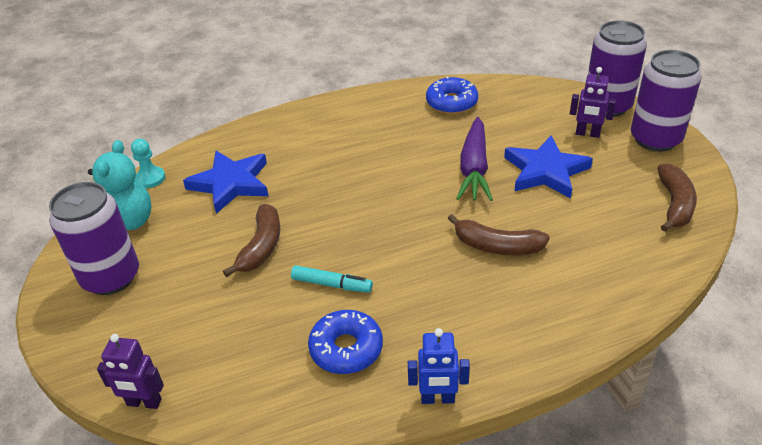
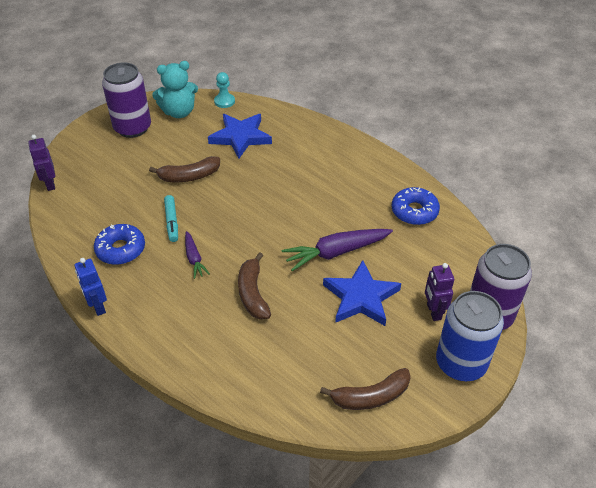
camera: 60 degrees right, 5 degrees up
purple can [631,50,702,152] -> blue can [436,291,504,381]
none -> purple carrot [185,231,210,279]

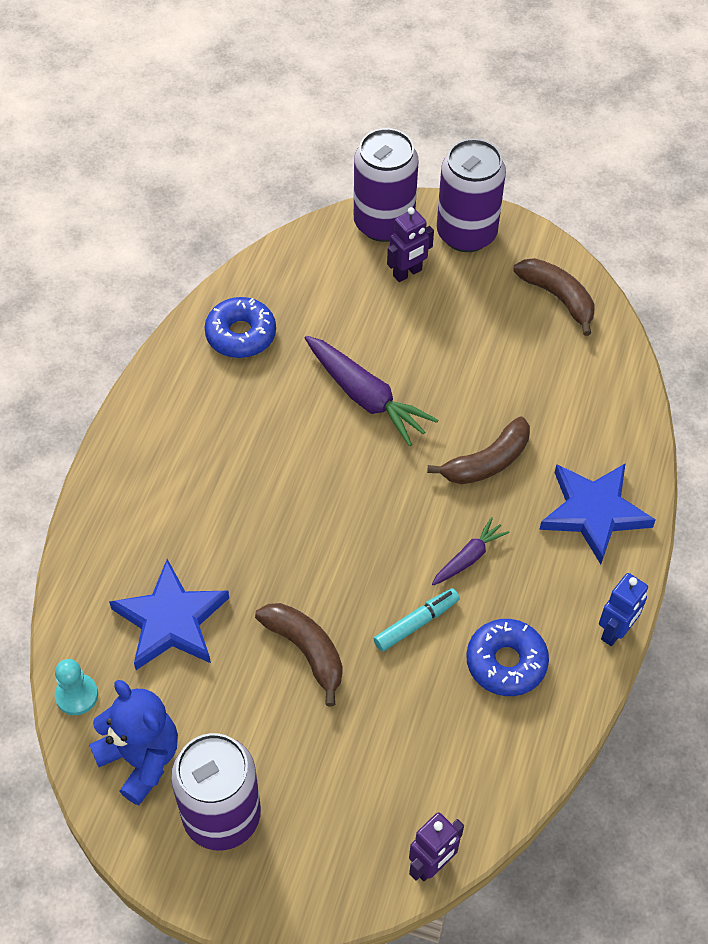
camera: 115 degrees left, 10 degrees up
turquoise teddy bear [152,61,198,118] -> blue teddy bear [89,680,178,805]
blue star [323,260,401,326] -> blue star moved to [539,463,656,564]
blue can [436,291,504,381] -> purple can [437,139,506,252]

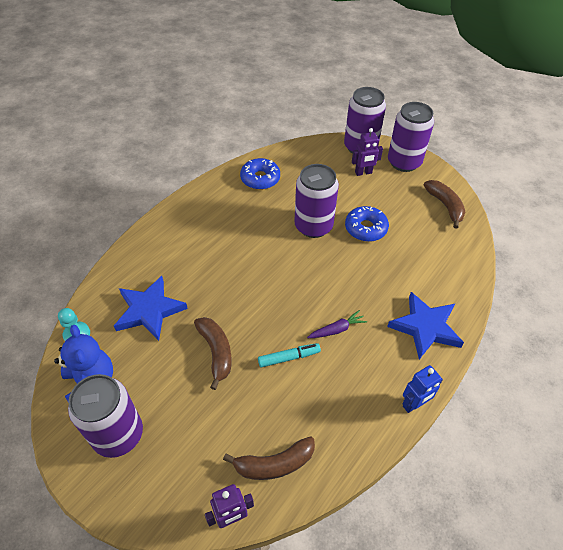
camera: 20 degrees right, 5 degrees down
purple carrot [305,336,438,446] -> purple can [294,164,339,238]
brown banana [427,416,530,484] -> brown banana moved to [223,436,315,480]
blue donut [466,619,549,696] -> blue donut moved to [345,206,389,242]

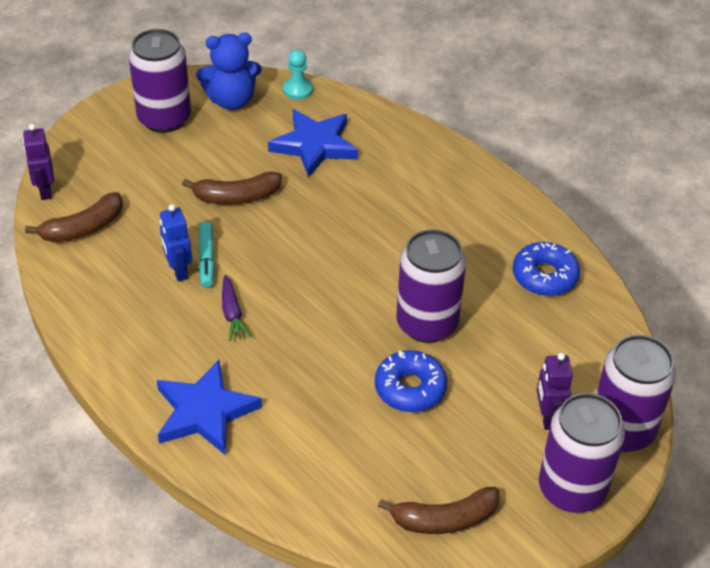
camera: 100 degrees right, 5 degrees down
brown banana [223,436,315,480] -> brown banana turned 120 degrees counterclockwise [25,192,123,243]
blue robot [402,365,443,413] -> blue robot moved to [160,204,192,282]

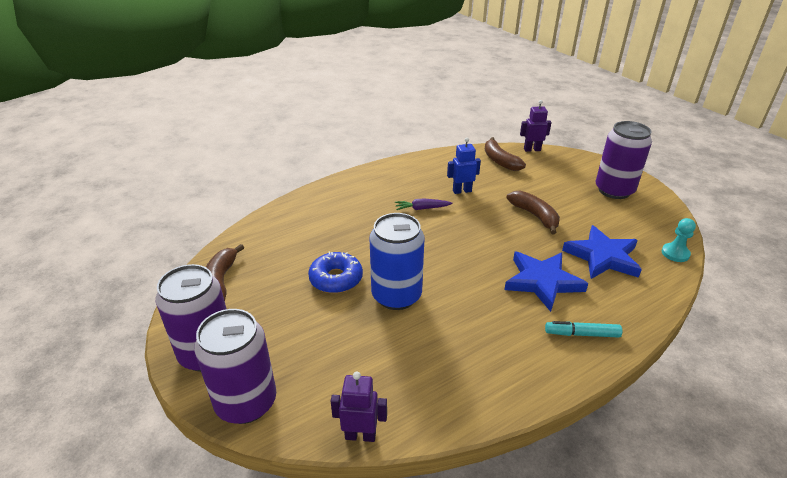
camera: 100 degrees right, 10 degrees down
blue star [157,360,262,455] -> blue star moved to [504,252,588,312]
brown banana [182,171,282,205] -> brown banana turned 150 degrees clockwise [506,191,560,235]
blue teddy bear [196,33,262,110] -> none
turquoise marker [199,222,215,288] -> turquoise marker moved to [545,321,622,338]
purple can [396,229,466,343] -> blue can [370,213,424,310]
blue donut [513,242,580,296] -> none
purple robot [537,353,573,430] -> purple robot moved to [331,372,387,442]

